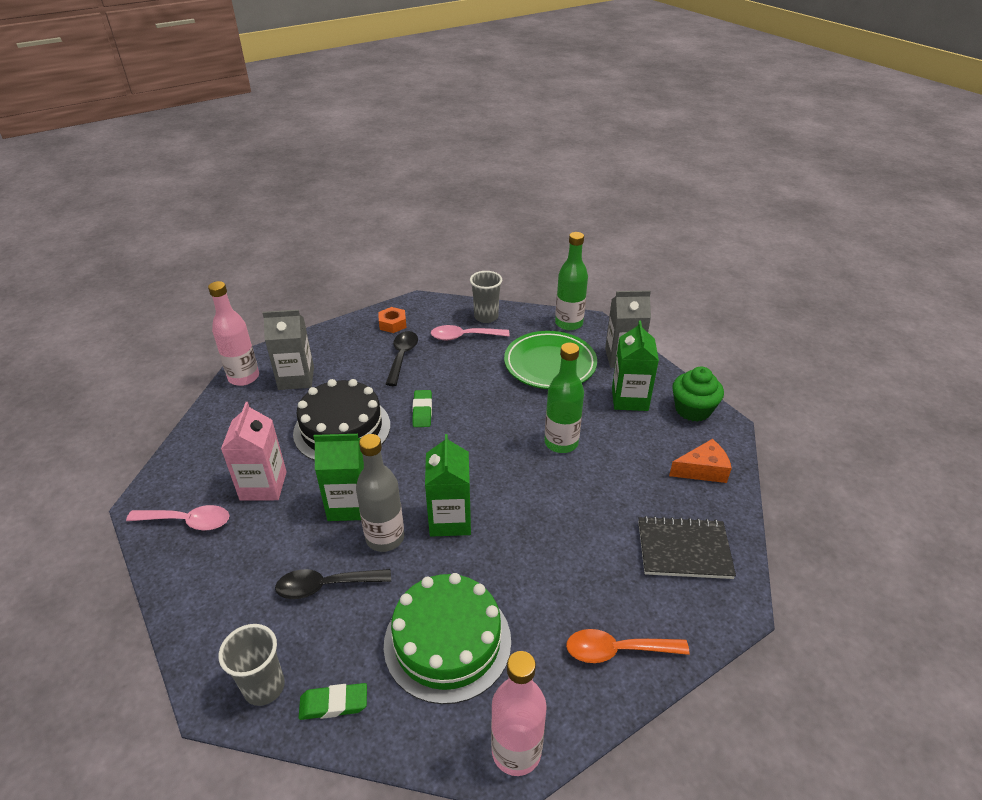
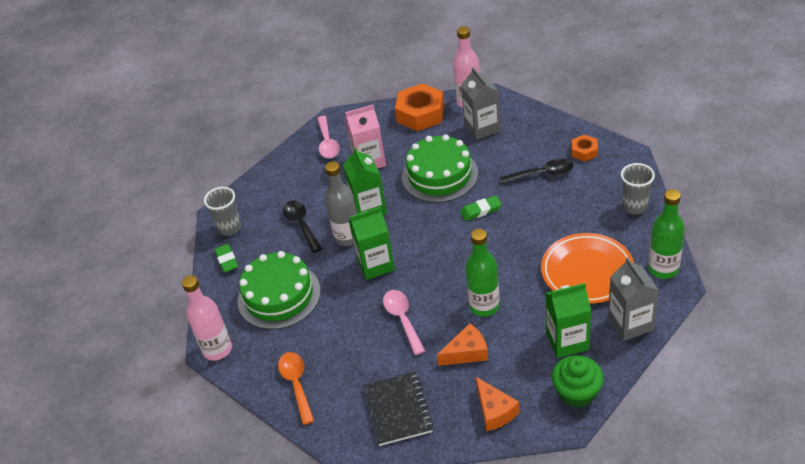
camera: 80 degrees right, 5 degrees up
black cake [293,379,390,461] -> green cake [402,134,478,203]
pink spoon [431,325,510,340] -> pink spoon moved to [383,290,425,355]
green plate [504,331,597,389] -> orange plate [541,233,634,304]
none -> orange nut [395,83,444,131]
none -> orange cheese [437,323,488,366]

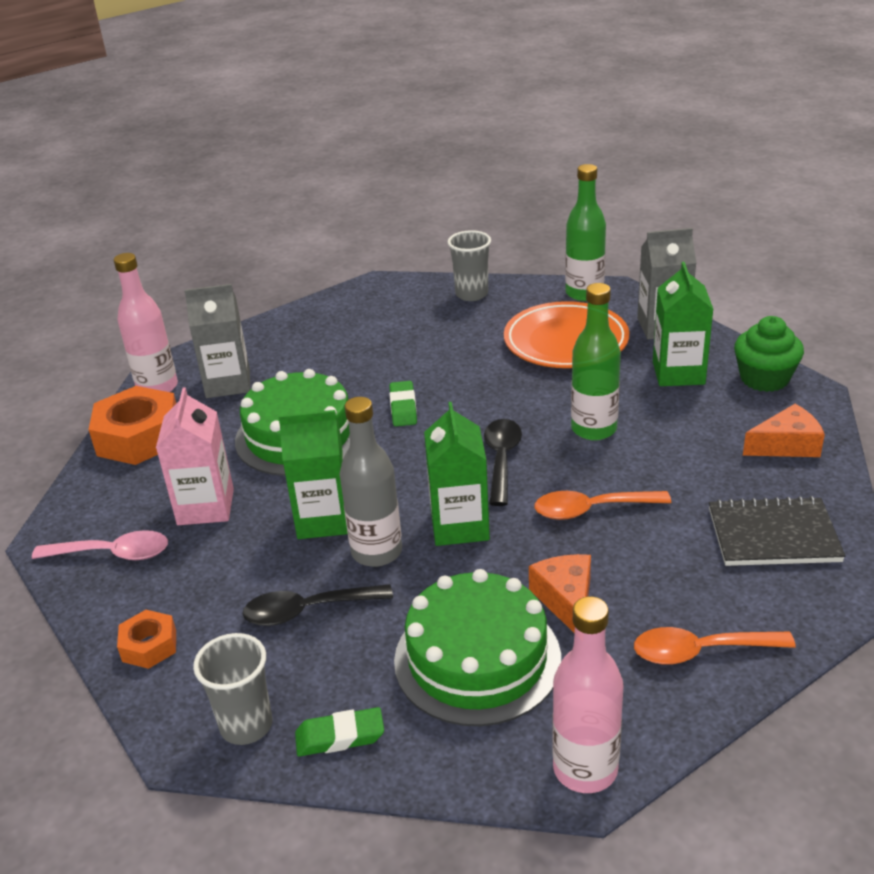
camera: 80 degrees left, 10 degrees down
pink spoon [383,290,425,355] -> orange spoon [534,491,671,520]
orange cheese [437,323,488,366] -> orange cheese moved to [529,554,591,633]
black spoon [500,159,573,184] -> black spoon moved to [484,419,522,506]
orange nut [572,134,598,162] -> orange nut moved to [117,610,176,669]

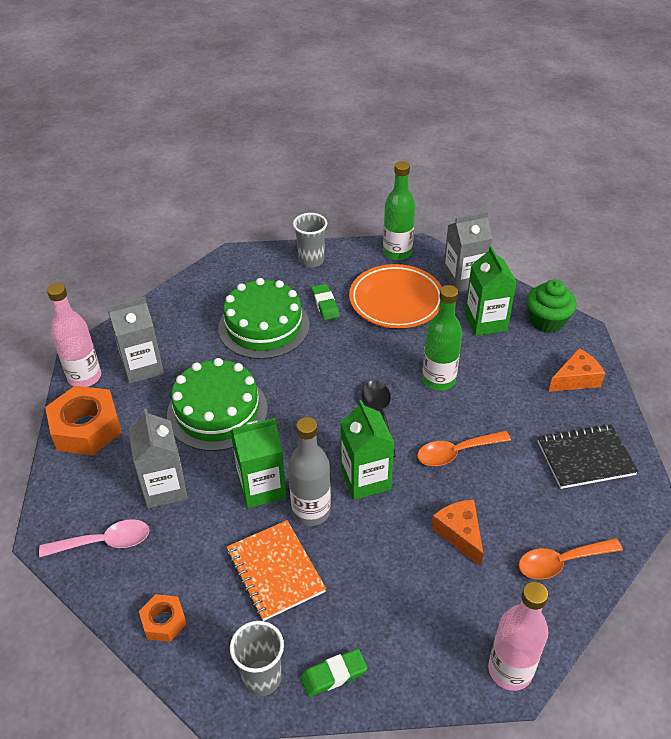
camera: 15 degrees left, 10 degrees up
pink carton [156,387,234,525] -> grey carton [129,408,188,509]
black spoon [243,584,393,626] -> orange notebook [227,520,326,621]
green eraser [389,381,417,426] -> green eraser moved to [311,284,340,320]
green cake [394,569,561,726] -> green cake moved to [218,278,310,359]

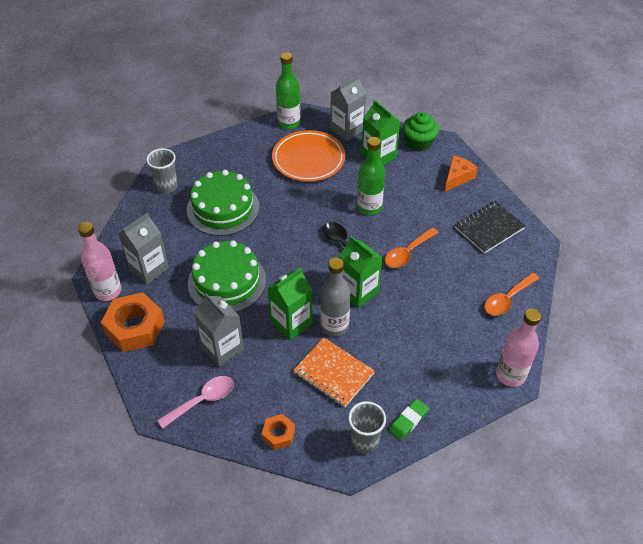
camera: 25 degrees left, 5 degrees up
grey cup [293,213,327,268] -> grey cup moved to [146,148,178,194]
green eraser [311,284,340,320] -> none
orange cheese [431,499,484,567] -> none

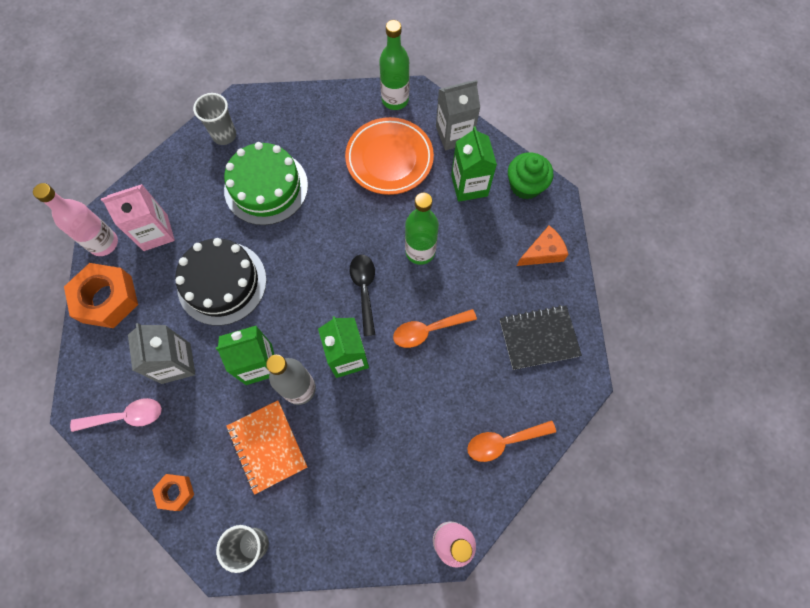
camera: 25 degrees right, 20 degrees up
grey carton [118,213,169,284] -> pink carton [101,184,175,251]
green cake [188,240,266,312] -> black cake [175,238,267,326]
green eraser [389,399,429,441] -> none

